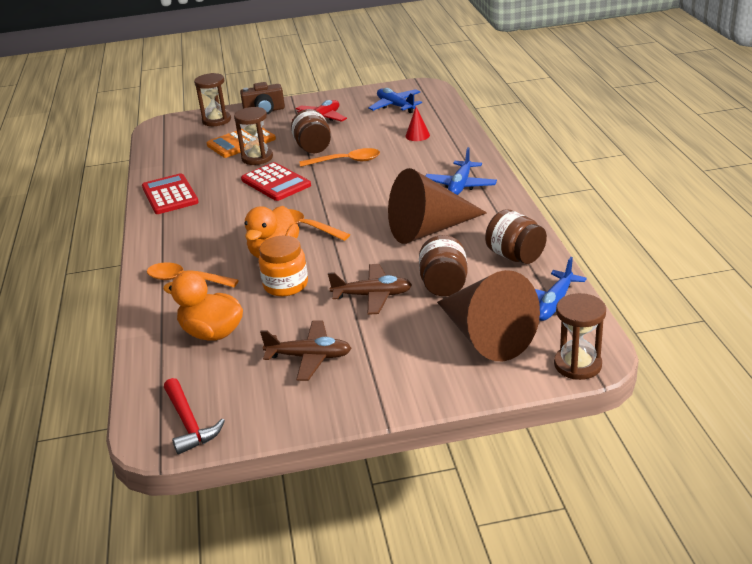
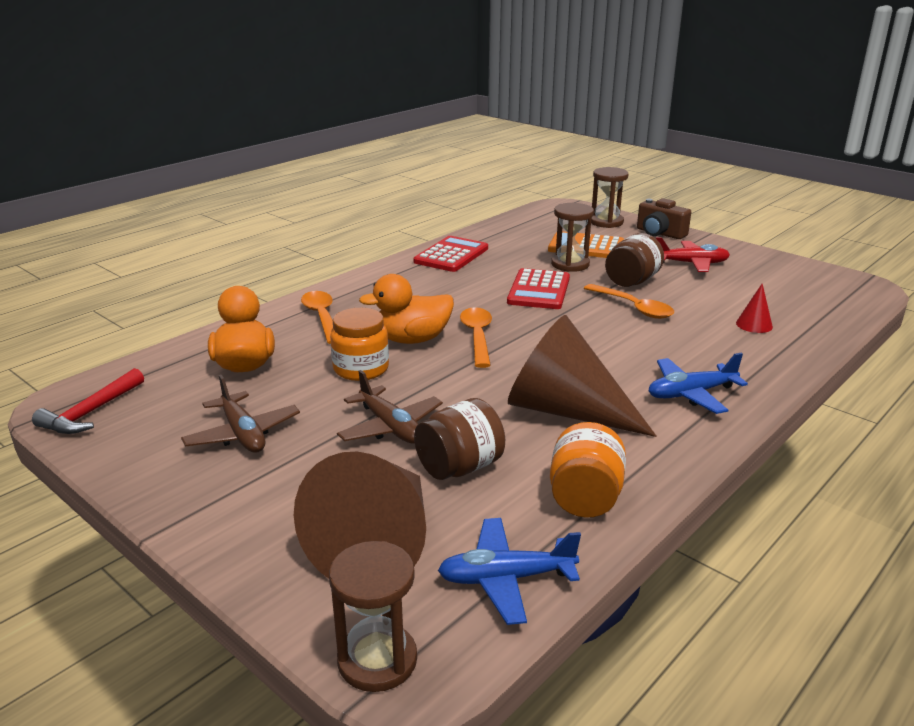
camera: 50 degrees right, 5 degrees down
blue plane [368,88,422,113] -> none
brown jar [485,209,547,264] -> orange jar [550,422,626,518]

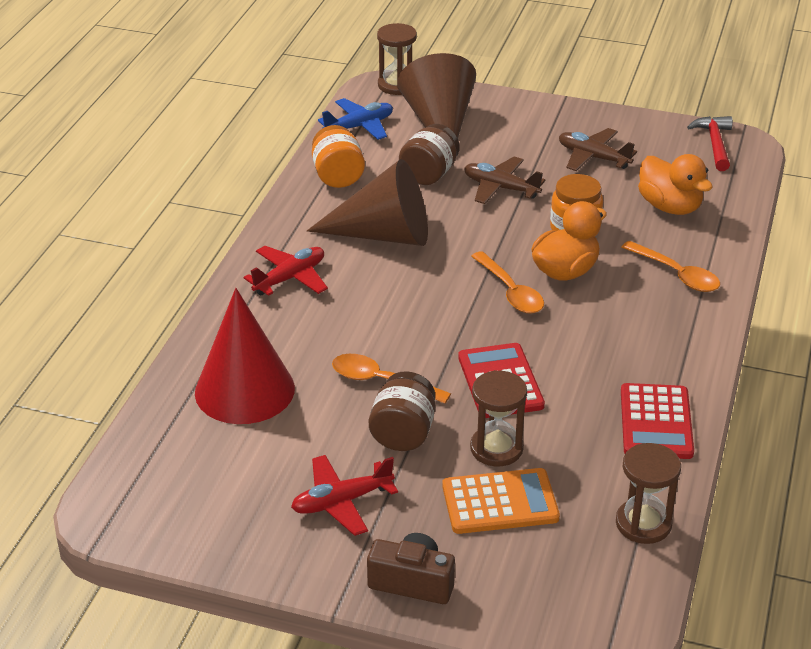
camera: 155 degrees right, 10 degrees up
brown hourglass [591,167,629,228] -> brown hourglass moved to [616,443,681,544]
blue plane [649,353,748,414] -> red plane [243,246,328,296]
red cone [736,283,773,333] -> red cone [195,288,295,424], size x2.48

